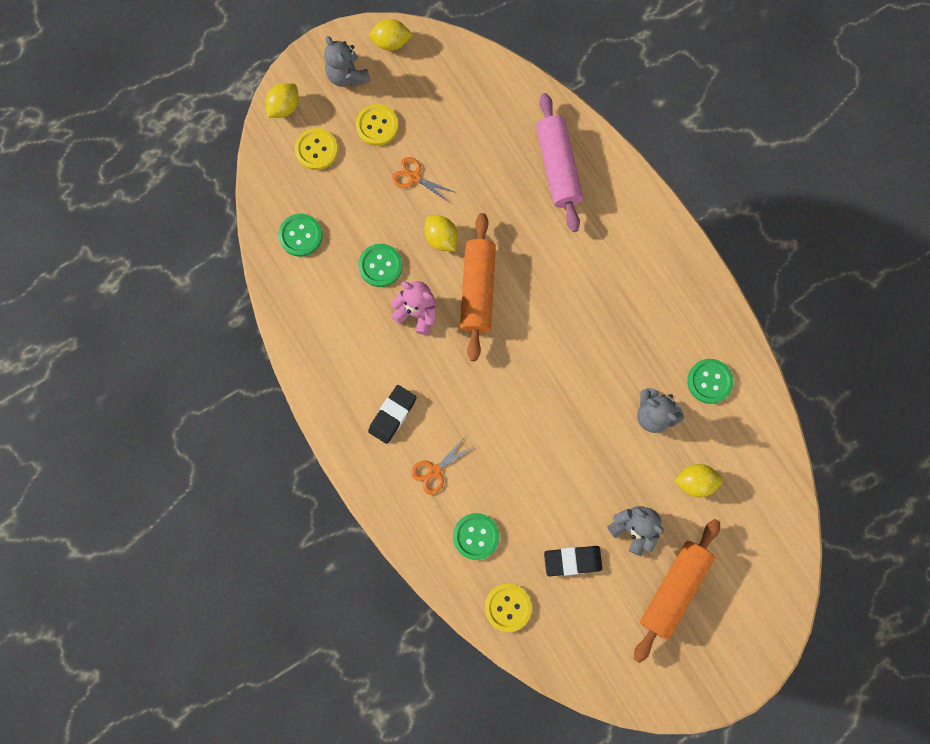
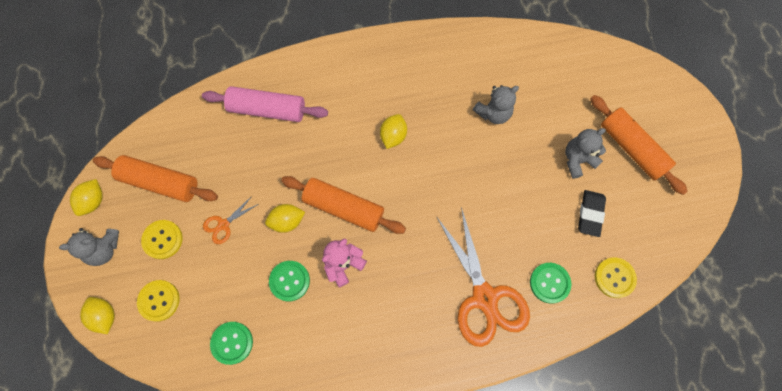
camera: 70 degrees left, 5 degrees down
black eraser [368,385,416,444] -> none
orange scissors [411,437,474,495] -> orange scissors [437,207,530,347], size x2.27
yellow lemon [675,464,723,497] -> yellow lemon moved to [380,114,407,149]
green button [687,359,734,404] -> none
none -> orange rolling pin [93,155,218,202]

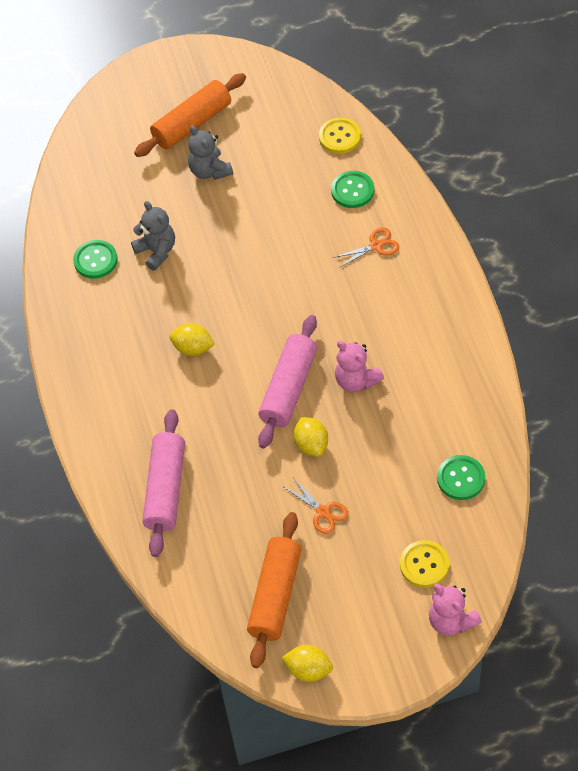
camera: 90 degrees left, 15 degrees down
grey teddy bear [59,228,119,266] -> none
yellow lemon [80,297,115,334] -> pink teddy bear [429,584,482,636]
yellow button [141,220,183,259] -> none
green button [269,261,310,301] -> green button moved to [73,240,118,279]
orange rolling pin [281,176,406,234] -> pink rolling pin [258,315,317,449]
orange scissors [437,207,530,347] -> orange scissors [333,227,399,268], size x0.44
black eraser [578,190,606,237] -> none

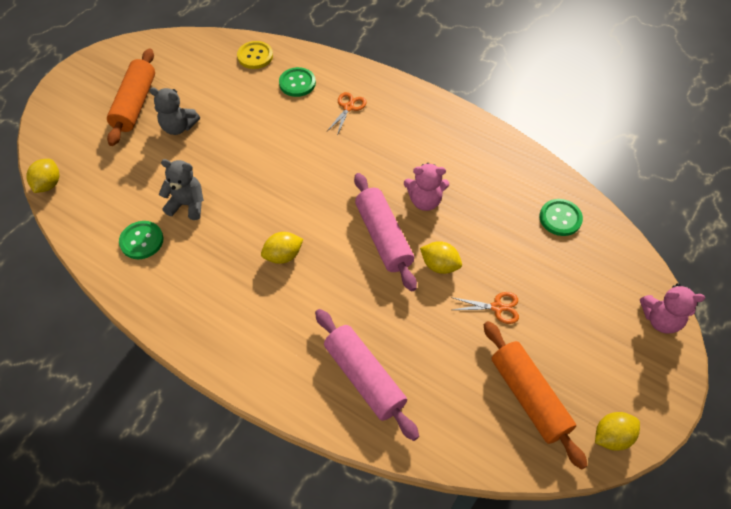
camera: 45 degrees left, 0 degrees up
yellow button [400,540,449,588] -> none
none -> yellow lemon [26,159,59,193]

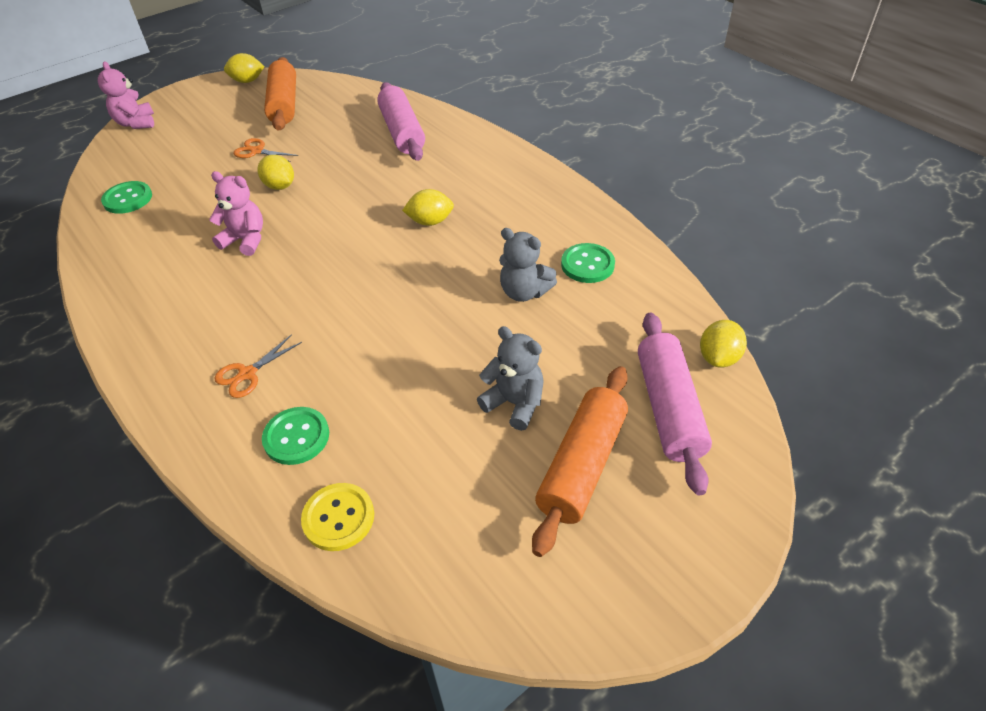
camera: 160 degrees left, 10 degrees down
pink rolling pin [354,173,417,291] -> pink rolling pin moved to [638,313,712,495]
pink teddy bear [640,283,705,333] -> pink teddy bear turned 135 degrees counterclockwise [98,61,154,129]

